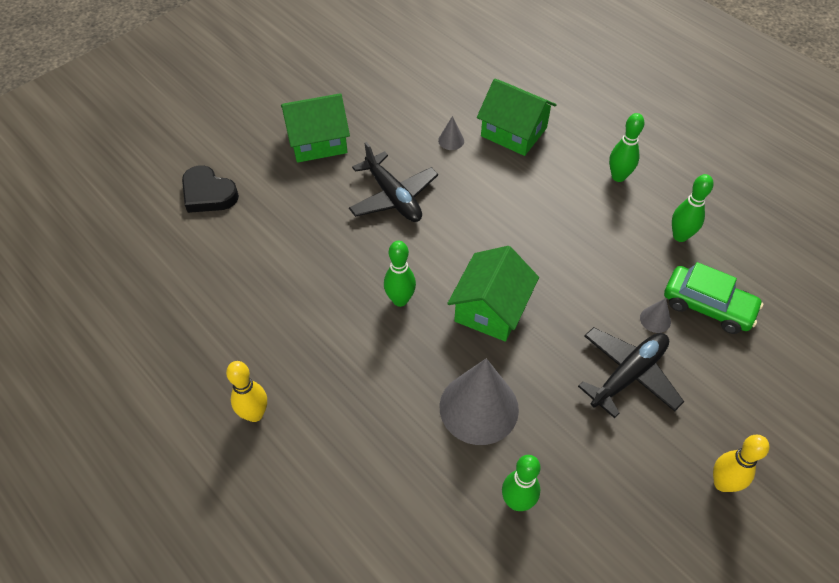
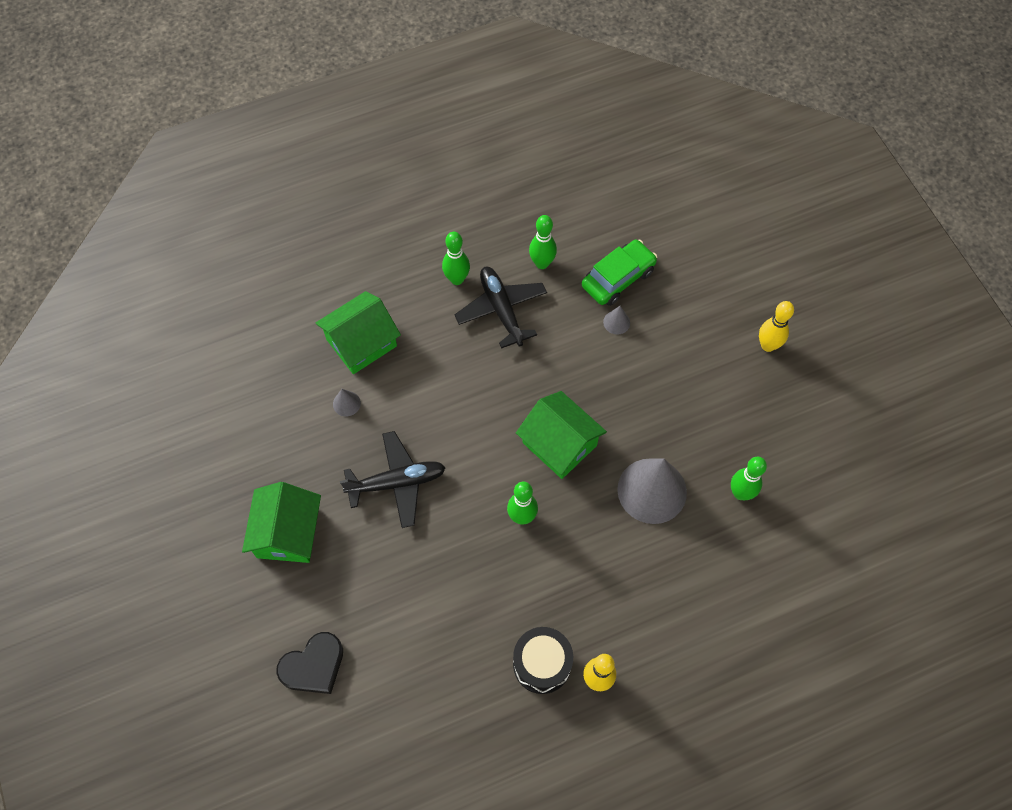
camera: 70 degrees left, 10 degrees up
black plane [578,327,684,418] -> black plane moved to [454,267,547,349]
none -> black drum [513,627,573,694]

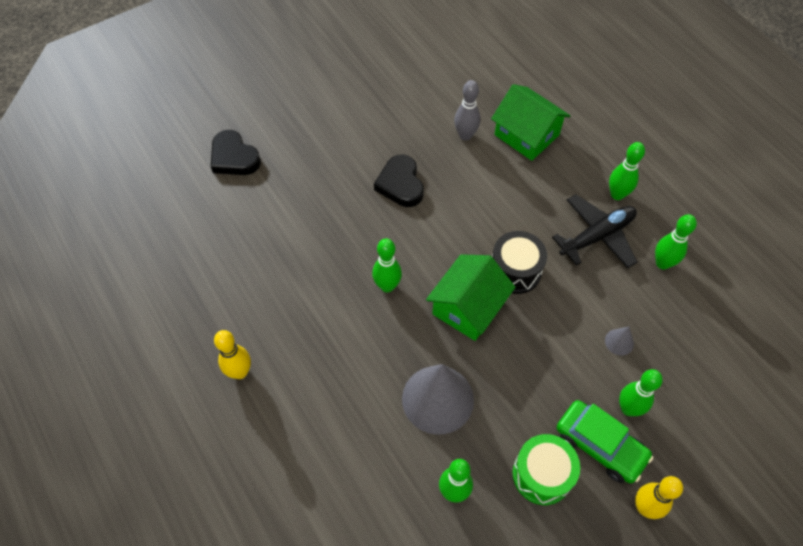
camera: 80 degrees right, 5 degrees down
green house [242,482,321,563] -> none
grey cone [333,389,361,417] -> grey bowling pin [454,80,481,141]
black plane [340,431,446,528] -> black heart [374,154,424,207]
black drum [513,627,573,694] -> black drum moved to [492,231,547,294]
green car [582,240,657,306] -> green car moved to [556,400,653,483]
none -> green drum [513,434,580,505]
none -> green bowling pin [619,369,663,416]

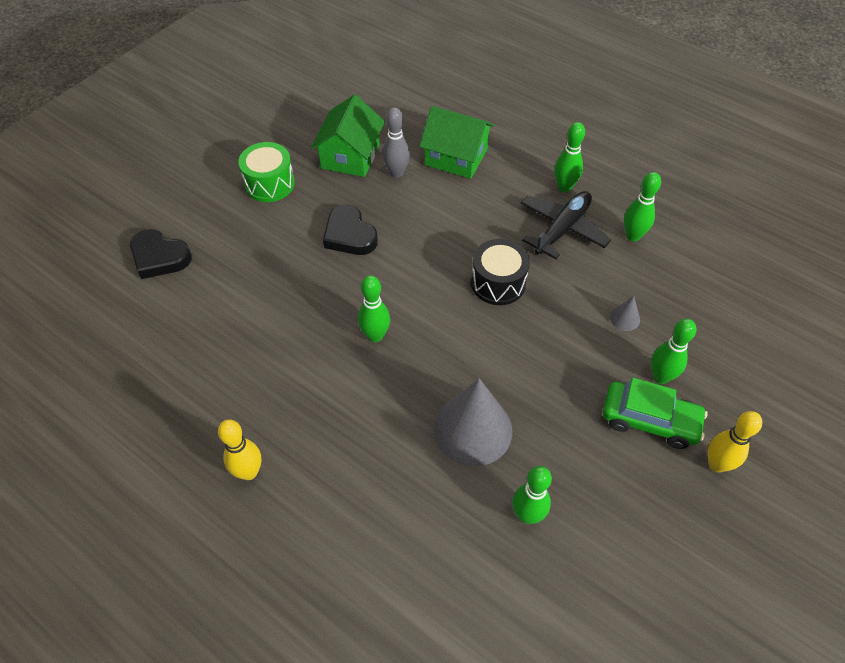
camera: 20 degrees left, 5 degrees down
green house [426,254,515,341] -> green house moved to [311,94,385,177]
green drum [513,434,580,505] -> green drum moved to [238,142,295,202]

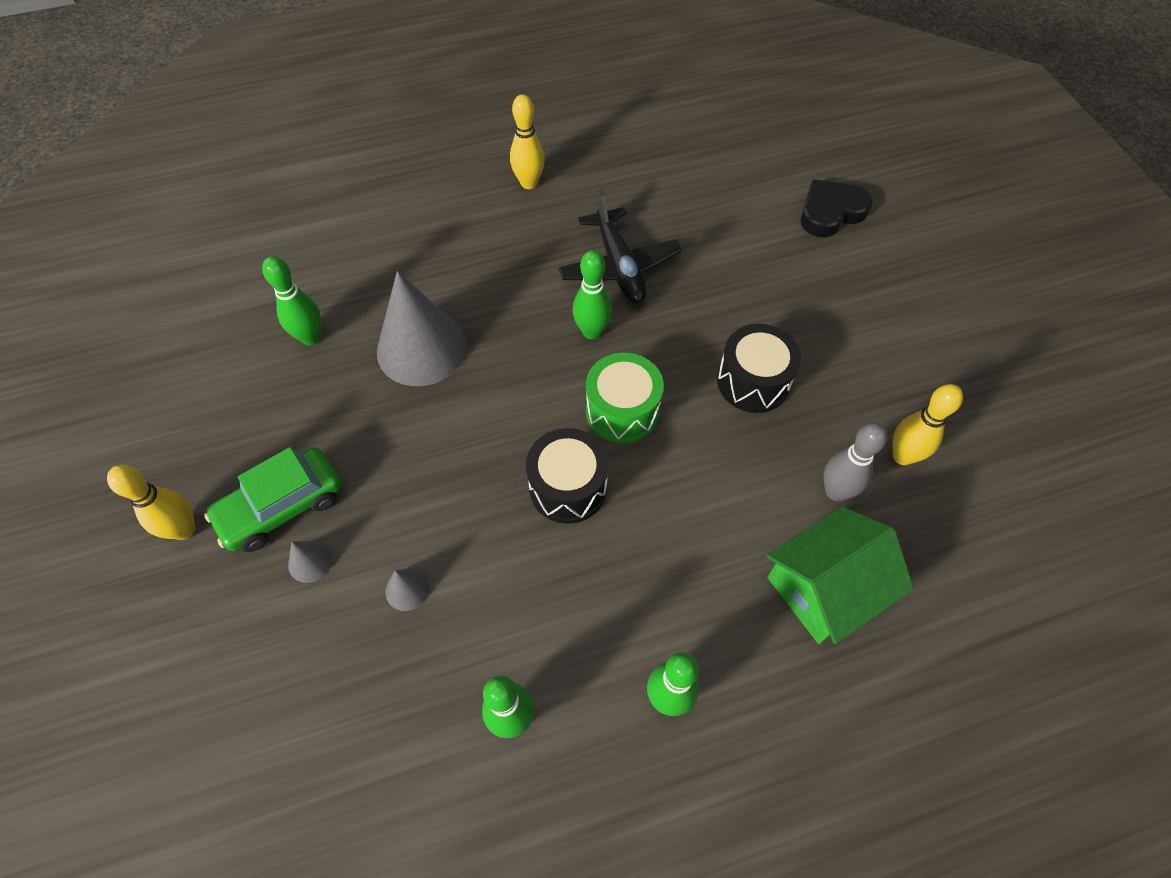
camera: 125 degrees right, 5 degrees up
green drum [238,142,295,202] -> green drum moved to [586,353,664,443]
green house [311,94,385,177] -> yellow bowling pin [892,384,963,465]
black heart [323,205,378,255] -> black drum [717,324,801,413]
black plane [521,191,611,259] -> black plane moved to [558,189,682,303]
green bowling pin [651,319,696,384] -> grey cone [288,541,332,583]

